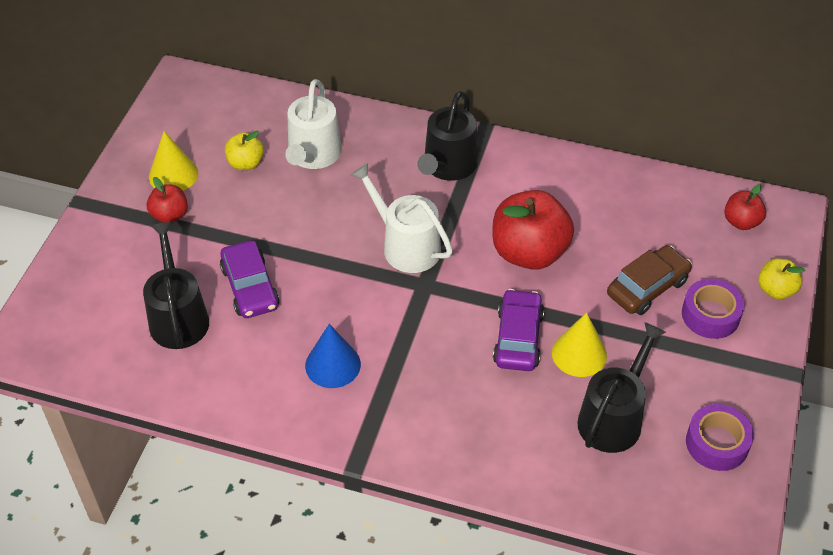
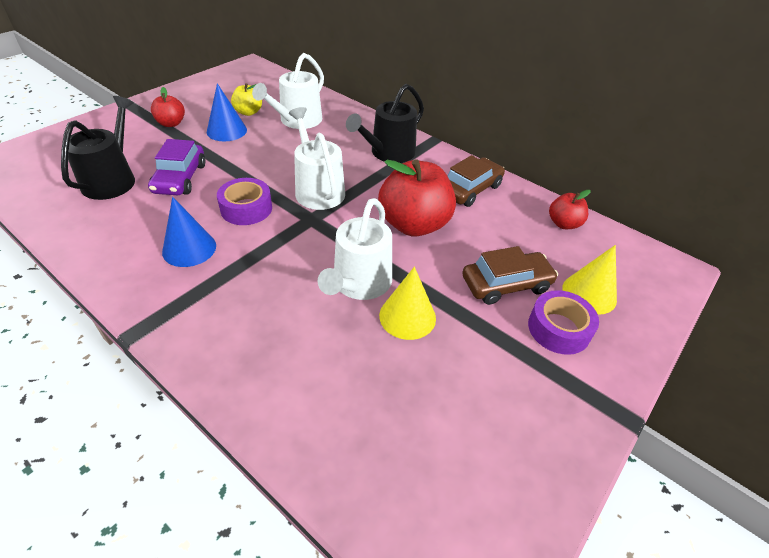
camera: 20 degrees right, 5 degrees down
yellow cone [149,131,198,191] -> yellow cone moved to [562,245,617,315]
purple car [493,289,544,371] -> white watering can [318,198,392,300]
black watering can [577,322,666,453] -> none
purple tape [686,404,754,471] -> purple tape moved to [217,178,272,225]
red apple [724,184,766,230] -> red apple moved to [549,190,590,229]
yellow apple [758,258,805,299] -> none
none -> blue cone [207,83,247,141]
none -> brown car [448,155,505,207]

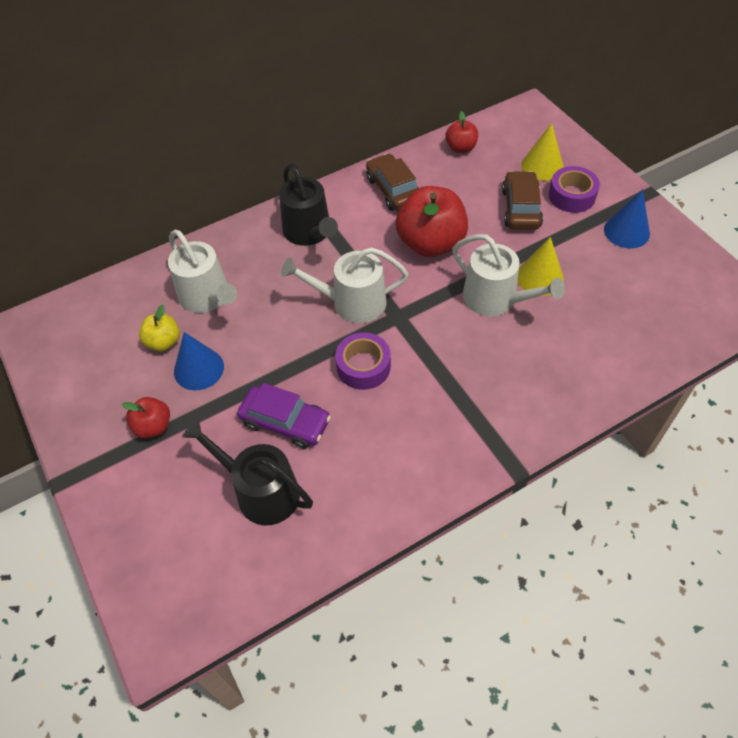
camera: 65 degrees left, 10 degrees up
blue cone [162,197,216,267] -> blue cone moved to [604,189,650,248]

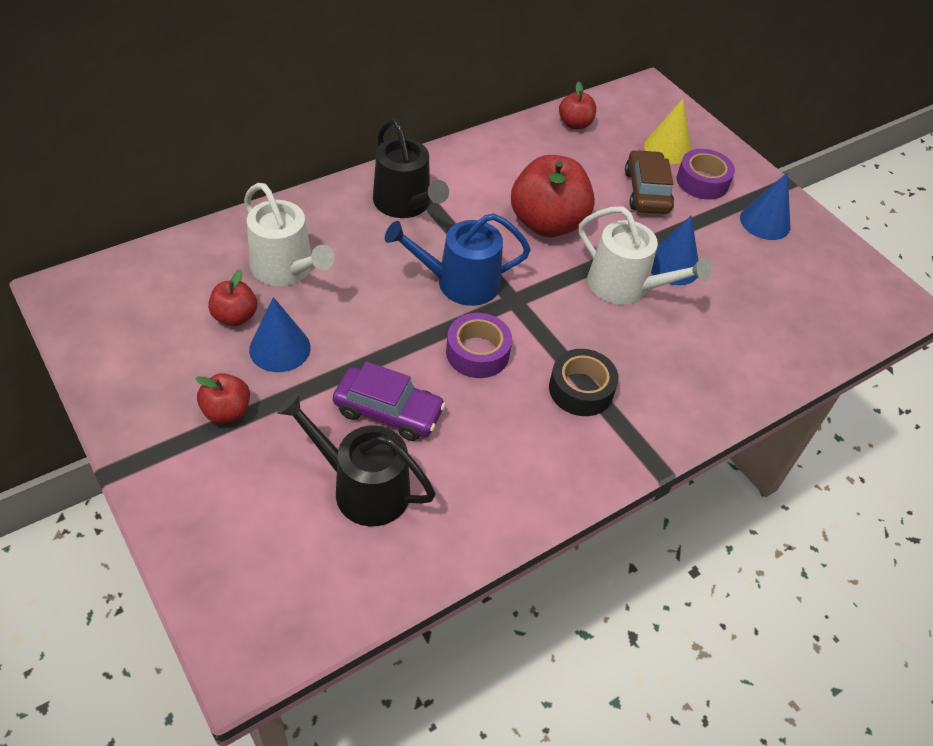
camera: 10 degrees left, 5 degrees down
yellow apple [139,305,180,351] -> red apple [208,269,257,326]
white watering can [281,247,408,323] -> blue watering can [385,213,531,306]
brown car [366,153,419,211] -> none
yellow cone [518,237,564,296] -> blue cone [651,216,698,285]
none -> black tape [549,349,619,416]

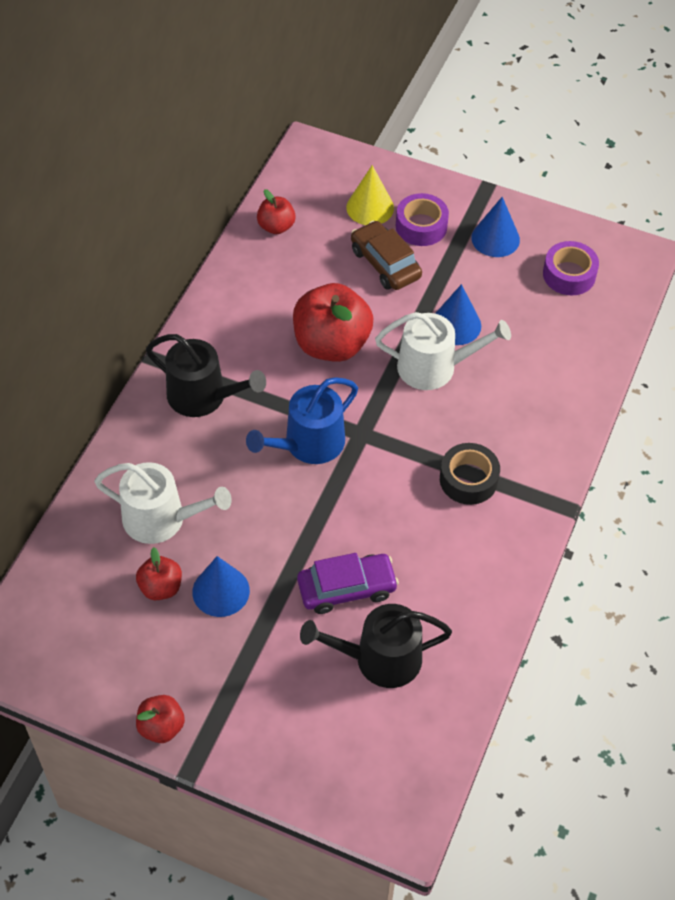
camera: 30 degrees left, 5 degrees up
red apple [195,373,250,423] -> red apple moved to [136,695,185,743]
purple tape [446,313,512,378] -> purple tape moved to [543,241,599,295]

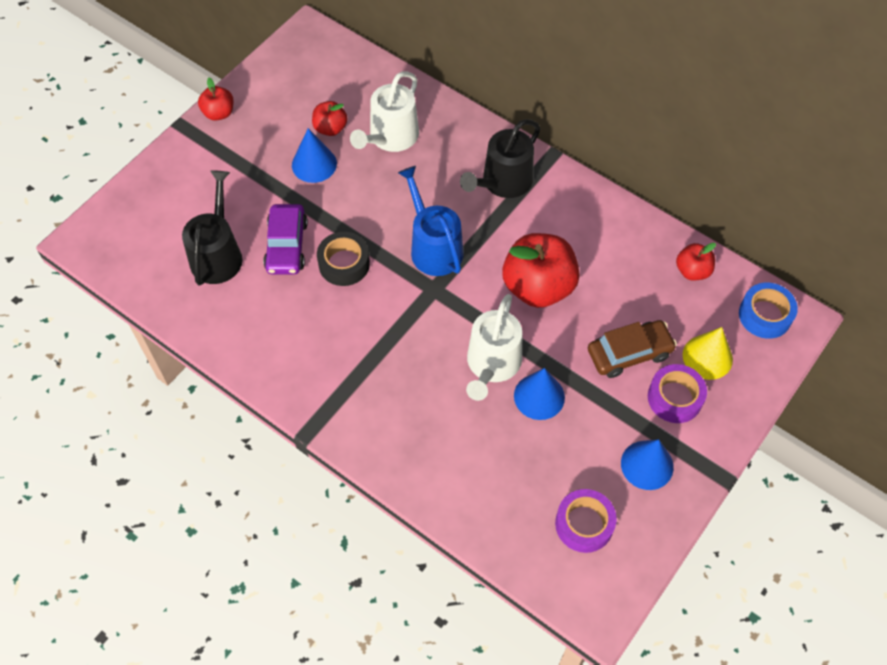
camera: 105 degrees right, 5 degrees up
black tape [440,443,500,505] -> black tape moved to [317,232,370,286]
none -> blue tape [739,283,798,339]

